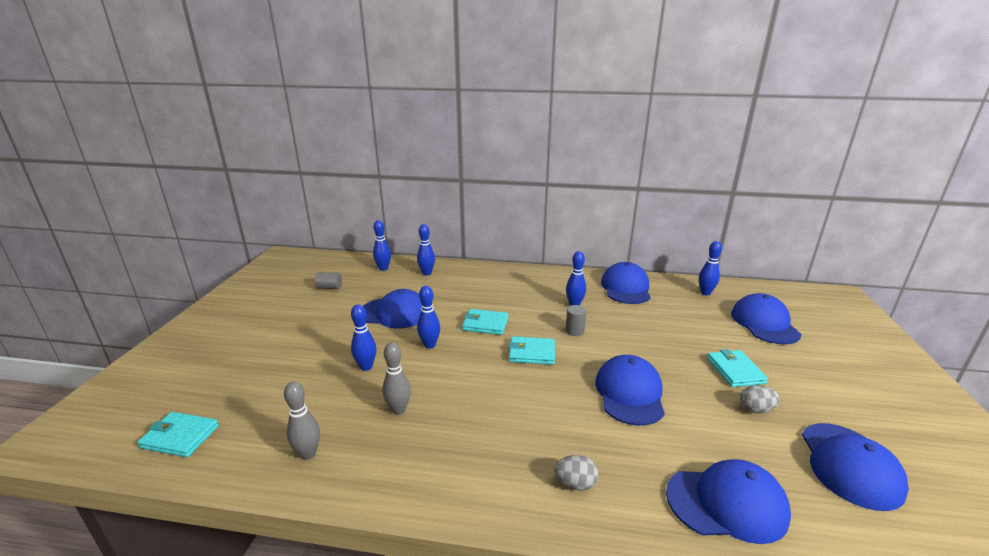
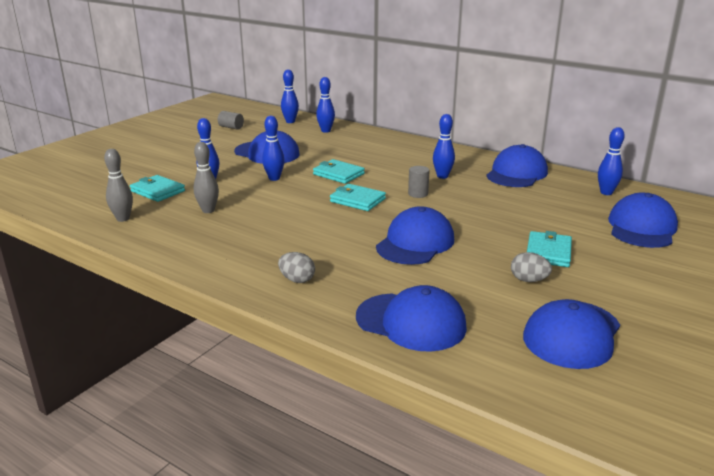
camera: 25 degrees right, 0 degrees up
turquoise wallet [137,412,219,457] -> turquoise wallet moved to [130,175,185,202]

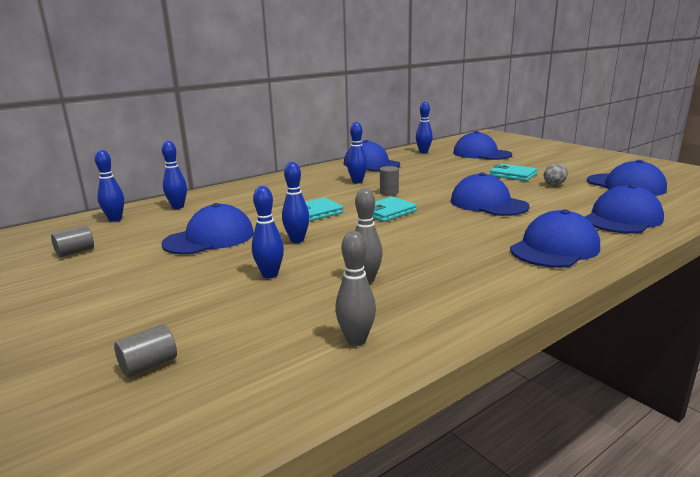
camera: 70 degrees left, 5 degrees down
turquoise wallet [130,175,185,202] -> none
grey egg [278,252,315,283] -> blue cap [510,209,600,268]
none -> grey cylinder [114,325,177,377]

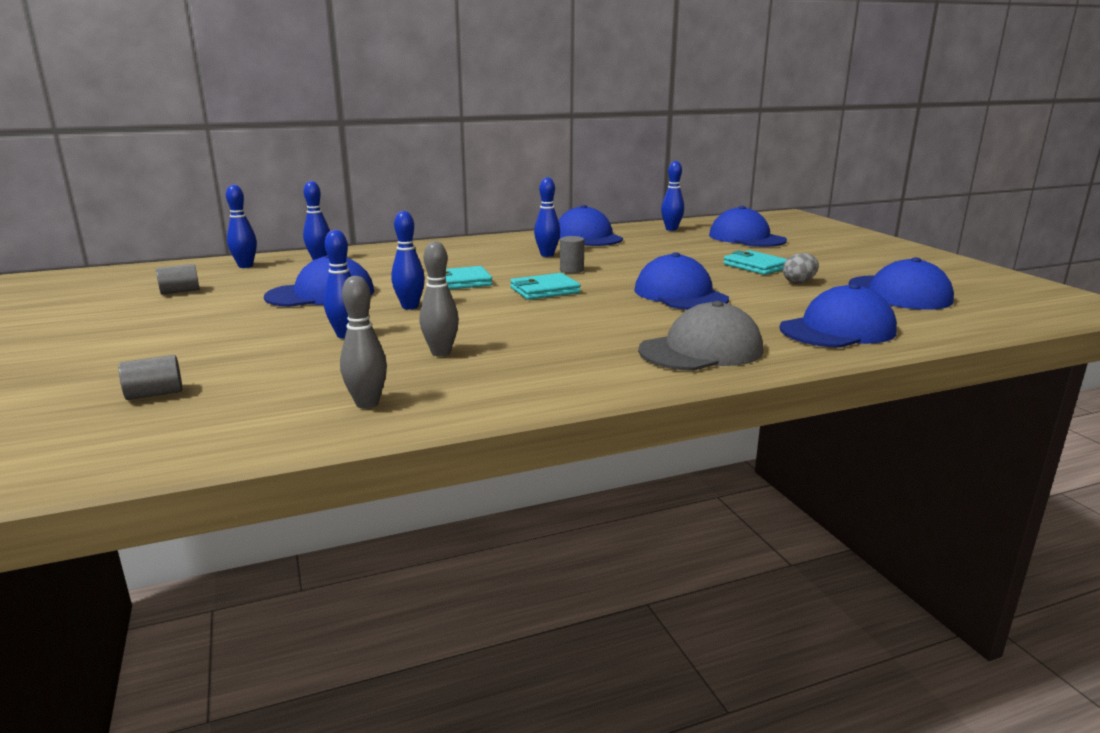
camera: 15 degrees right, 0 degrees up
blue cap [510,209,600,268] -> grey cap [638,301,763,371]

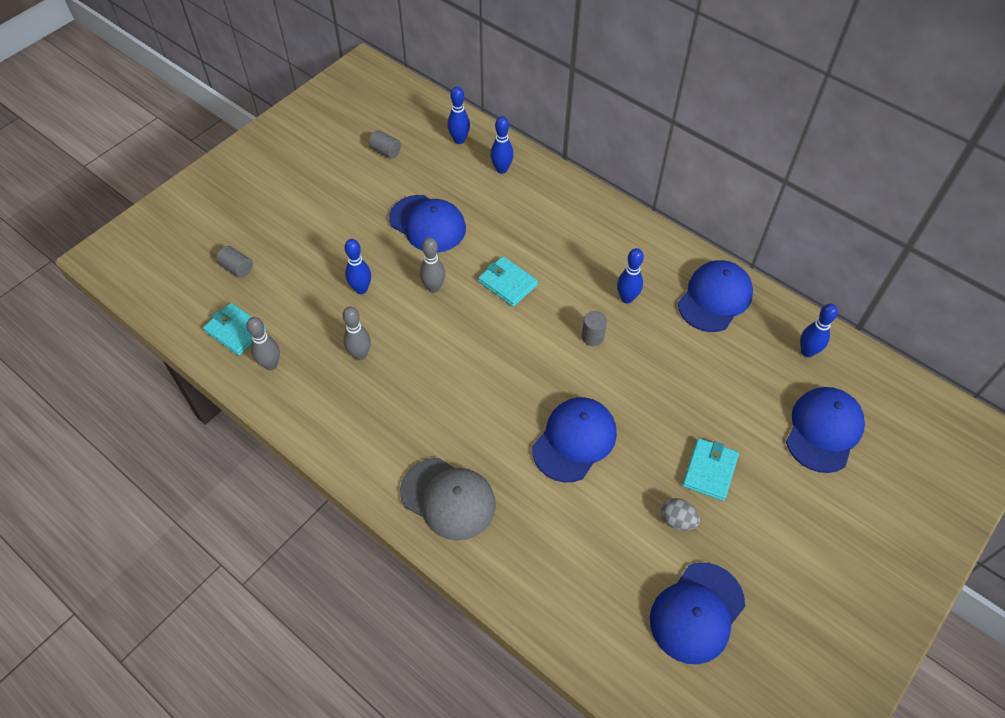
camera: 60 degrees right, 35 degrees up
blue bowling pin [391,211,425,309] -> grey bowling pin [420,237,445,293]
turquoise wallet [510,273,581,300] -> turquoise wallet moved to [203,303,267,356]
blue cap [779,284,897,348] -> none

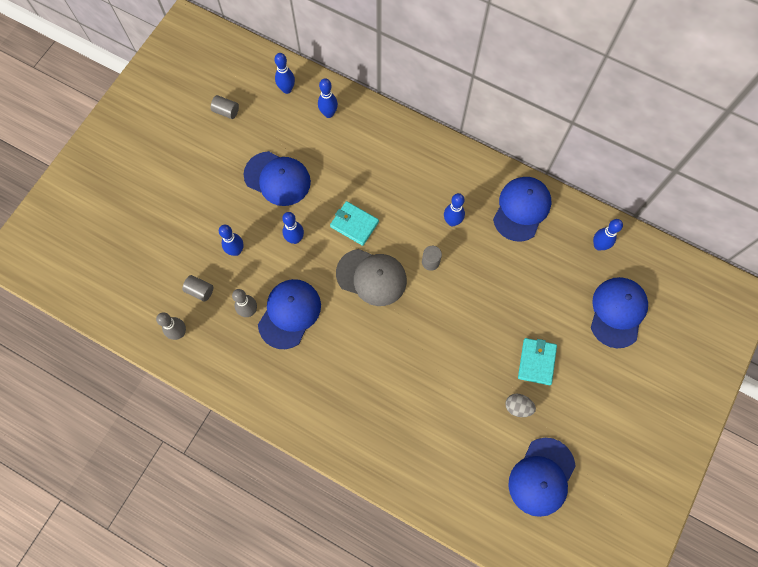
camera: 10 degrees left, 15 degrees up
turquoise wallet [203,303,267,356] -> none
grey cylinder [217,246,253,278] -> grey cylinder moved to [182,275,214,302]
grey cap [400,458,496,541] -> grey cap moved to [336,249,407,306]
grey bowling pin [420,237,445,293] -> blue bowling pin [282,212,304,244]
blue cap [532,397,617,482] -> blue cap moved to [258,279,321,349]

